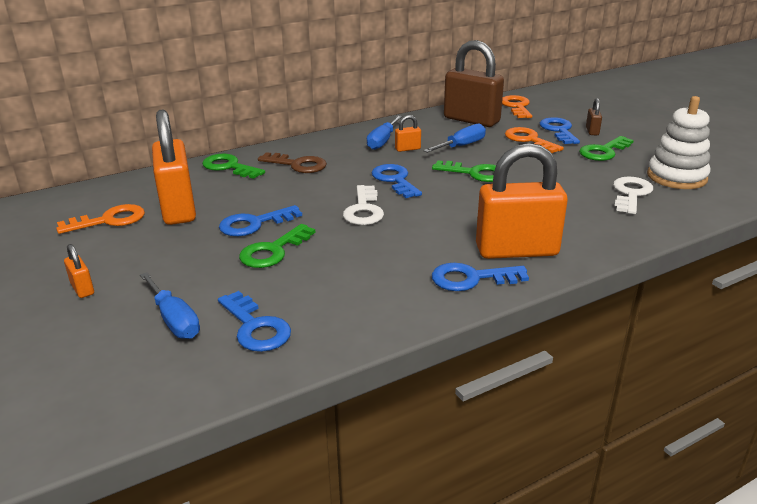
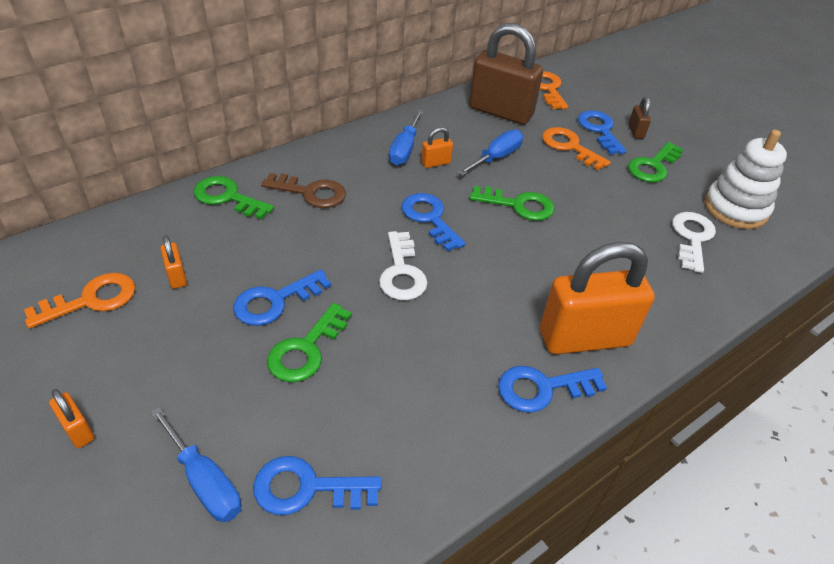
camera: 10 degrees left, 15 degrees up
orange padlock [152,110,196,225] -> orange padlock [160,235,187,289], size x0.41
blue key [218,291,291,352] -> blue key turned 135 degrees clockwise [253,456,382,515]

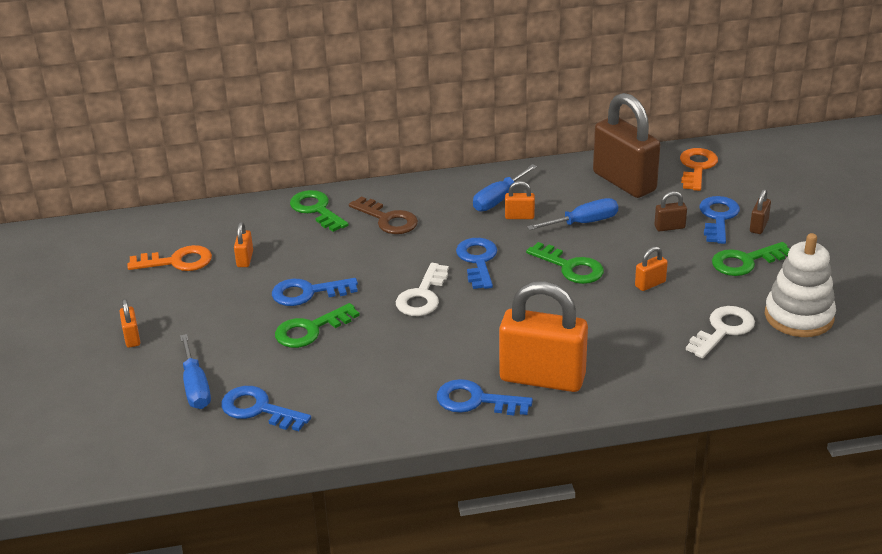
camera: 30 degrees right, 10 degrees down
orange key [542,127,611,170] -> brown padlock [654,191,687,231]
none -> orange padlock [635,246,668,291]

